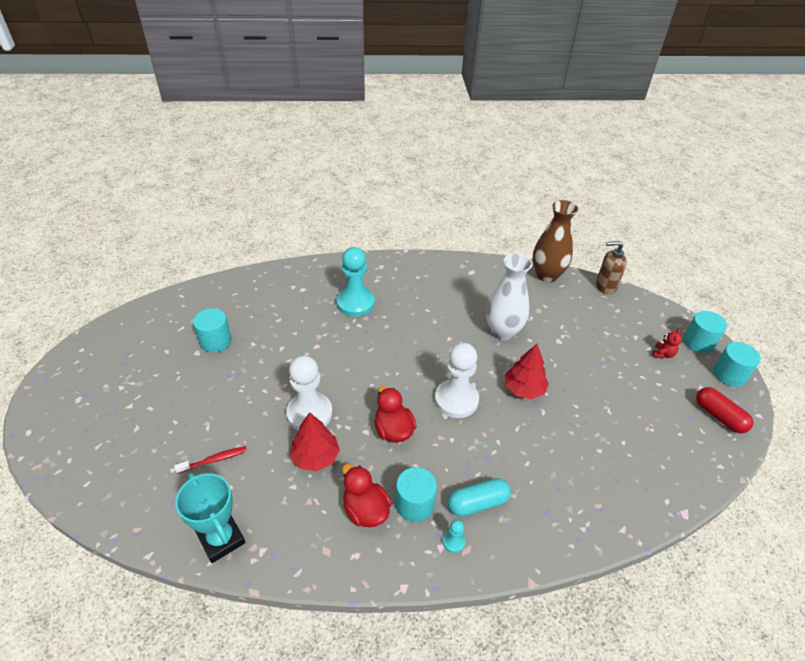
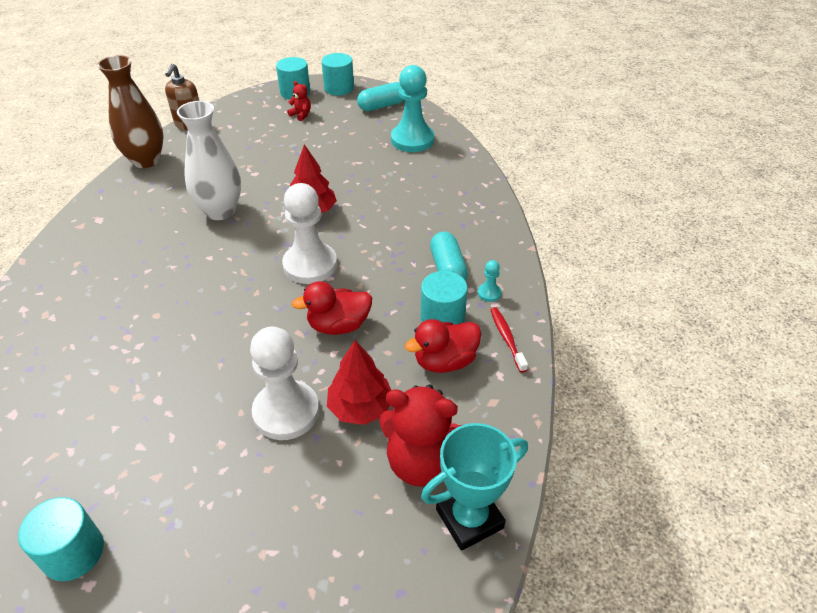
camera: 80 degrees left, 0 degrees up
red toothbrush [174,446,247,474] -> red toothbrush moved to [490,307,528,373]
turquoise pawn [337,247,375,317] -> turquoise pawn moved to [391,65,434,152]
red capsule [696,387,753,433] -> turquoise capsule [357,82,404,111]
none -> red teddy bear [379,385,462,487]

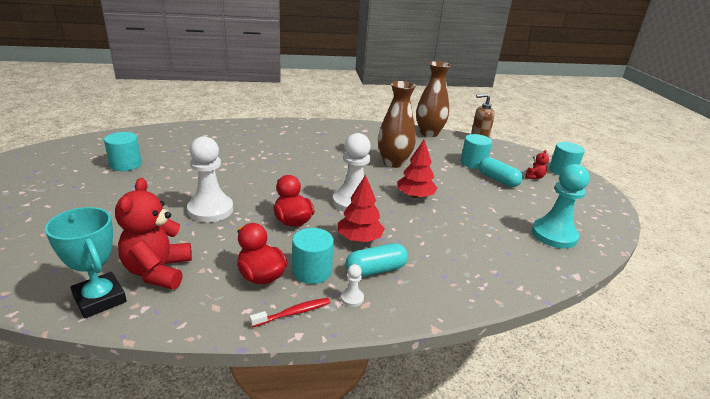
camera: 75 degrees right, 15 degrees down
white vase [177,101,241,220] -> brown vase [378,81,416,168]
turquoise cylinder [322,53,354,95] -> turquoise cylinder moved to [461,134,492,169]
red tree [327,340,391,425] -> red tree moved to [338,174,385,242]
turquoise capsule [357,82,404,111] -> turquoise capsule moved to [479,157,523,187]
turquoise pawn [478,260,501,302] -> white pawn [341,264,364,307]

